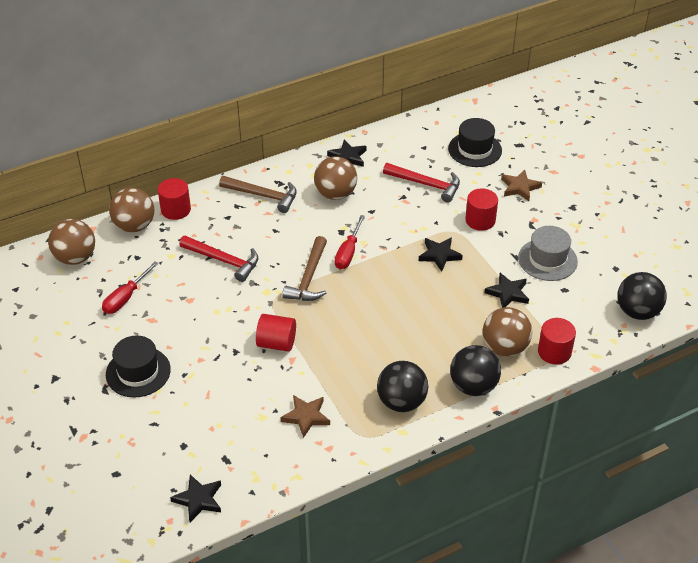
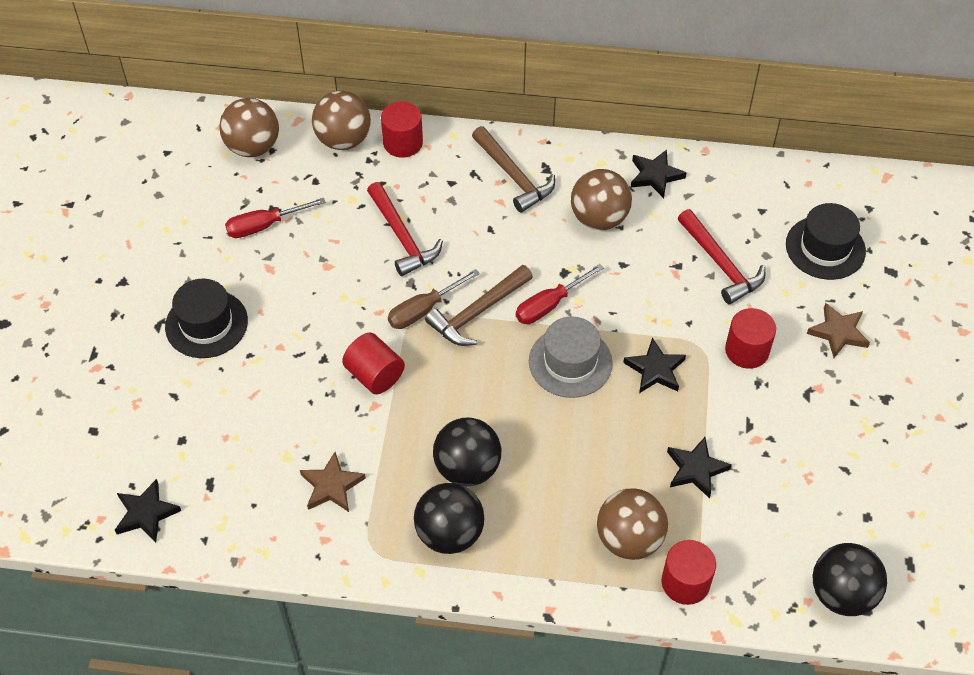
camera: 35 degrees right, 10 degrees up
black ball [450,345,501,396] -> black ball moved to [433,417,501,487]
grey hat [518,226,578,281] -> grey hat moved to [529,316,613,398]
none -> brown screwdriver [388,269,480,329]

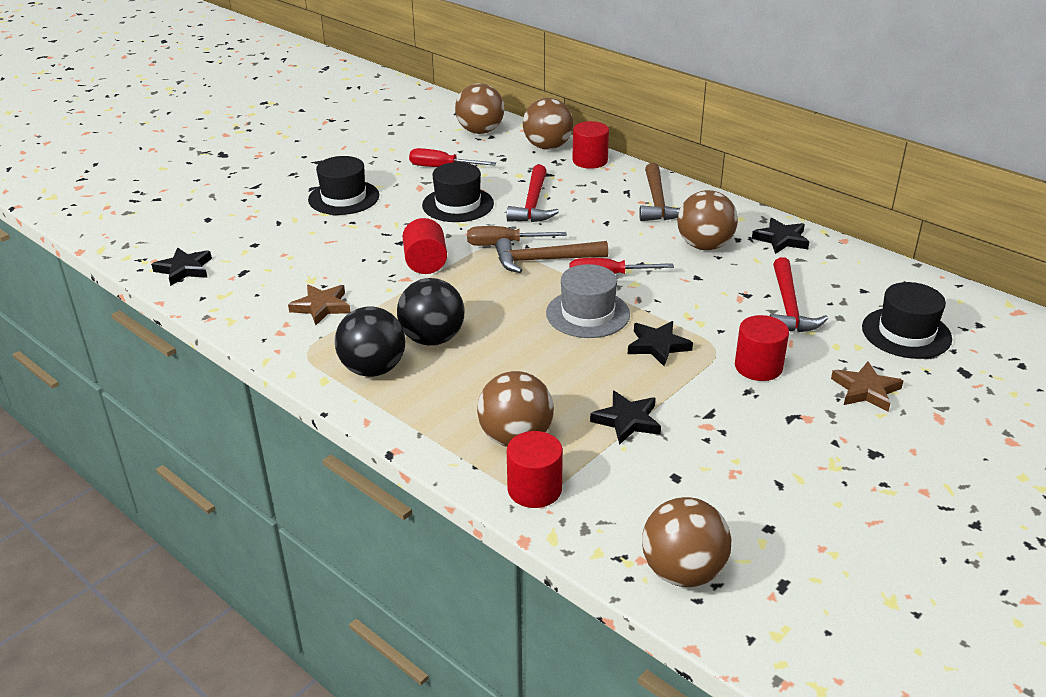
camera: 35 degrees right, 20 degrees down
black ball [812,543,887,616] -> brown ball [642,497,731,587]
none -> black hat [422,162,494,222]

